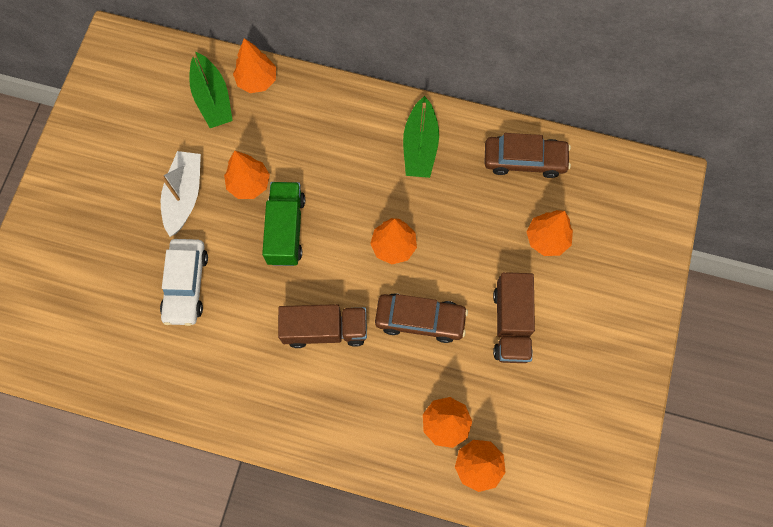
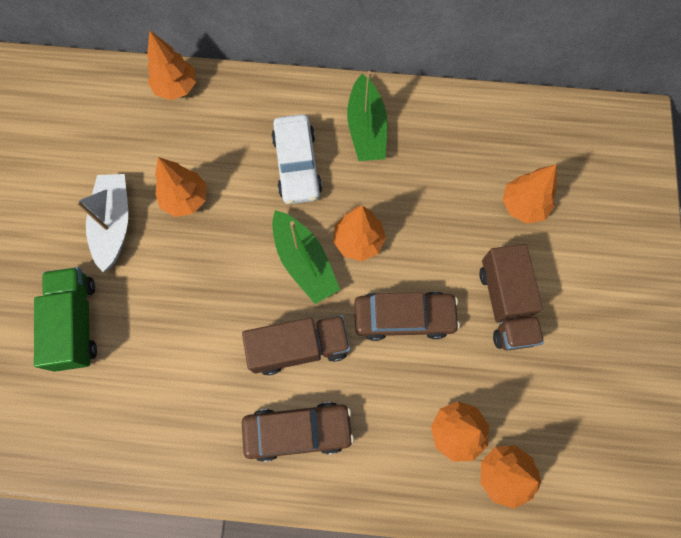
camera: 10 degrees left, 0 degrees up
white car [160,239,208,326] -> white car moved to [272,114,322,204]
green boat [189,52,233,128] -> green boat moved to [272,210,340,304]
green truck [262,182,305,266] -> green truck moved to [34,267,97,372]
brown car [484,133,571,178] -> brown car moved to [242,402,354,462]

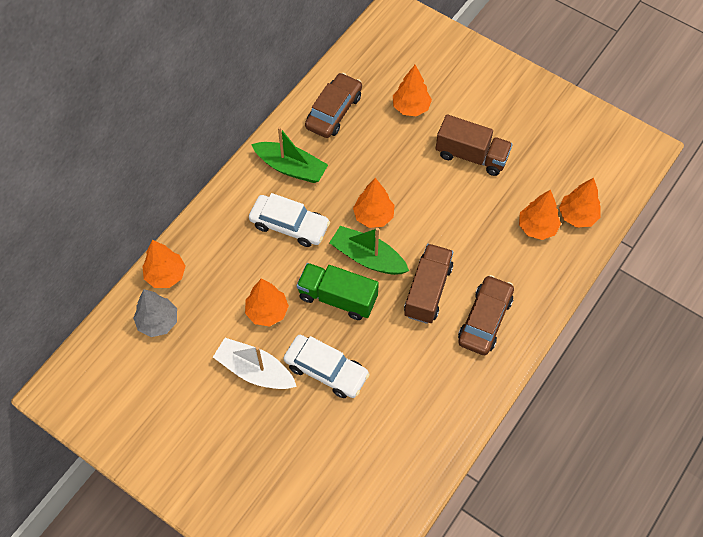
camera: 60 degrees left, 10 degrees down
green truck [34,267,97,372] -> green truck moved to [297,263,379,320]
green boat [272,210,340,304] -> green boat turned 150 degrees counterclockwise [329,226,409,275]
brown car [354,291,460,341] -> brown car moved to [305,73,362,138]
none -> grey tree [133,289,177,337]
none -> white car [284,335,370,398]

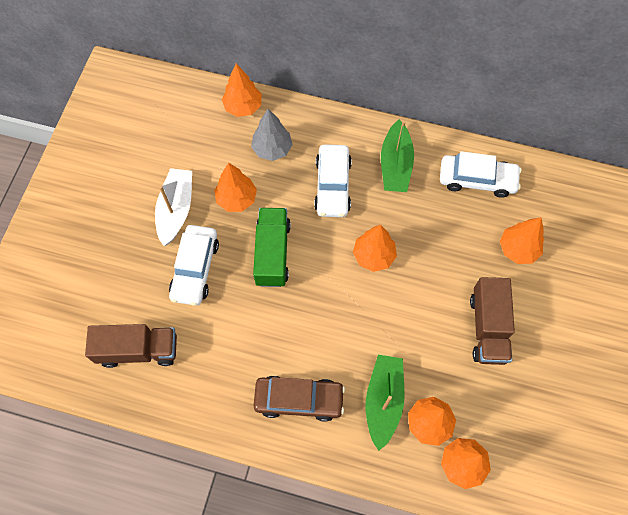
camera: 70 degrees right, 5 degrees up
grey tree [133,289,177,337] -> grey tree moved to [251,109,293,161]
brown car [305,73,362,138] -> white car [440,151,521,198]
green boat [329,226,409,275] -> green boat moved to [365,355,405,451]
brown truck [404,244,453,324] -> brown truck moved to [85,324,177,368]

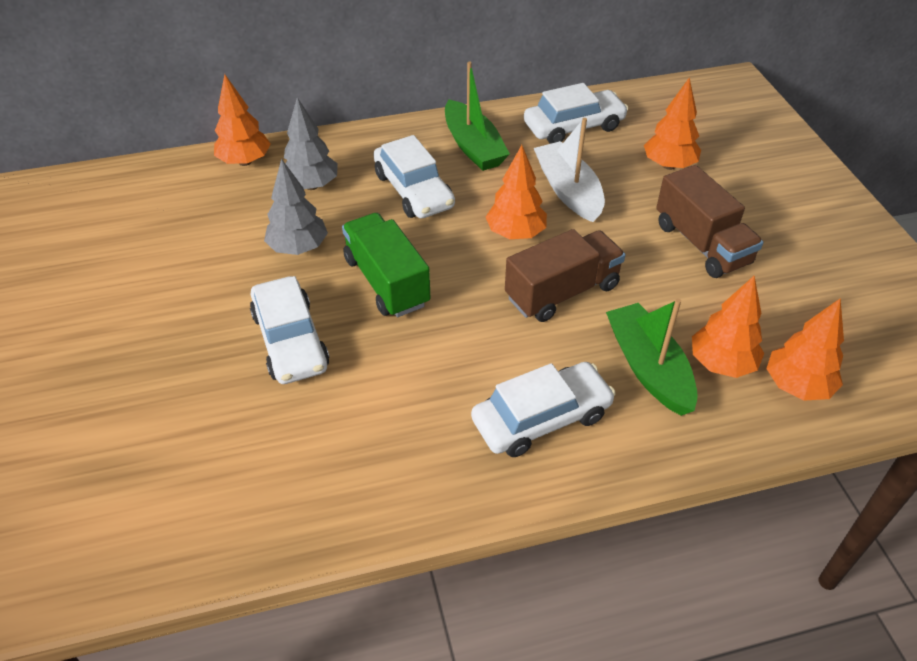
camera: 30 degrees left, 20 degrees down
brown truck [85,324,177,368] -> brown truck moved to [505,229,625,322]
white boat [155,168,192,246] -> white boat moved to [534,118,605,222]
orange tree [214,163,257,212] -> grey tree [264,159,328,255]
brown car [254,376,345,422] -> white car [471,362,616,457]

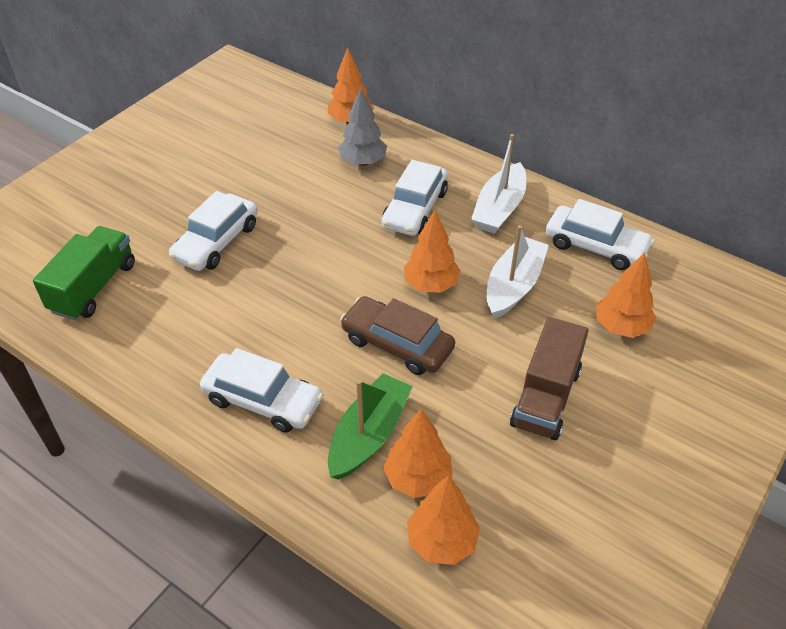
camera: 50 degrees right, 0 degrees up
grey tree [264,159,328,255] -> none
green truck [342,213,430,317] -> green truck moved to [33,226,135,320]
green boat [445,61,510,171] -> white boat [471,134,526,234]
brown truck [505,229,625,322] -> brown car [340,296,455,375]

